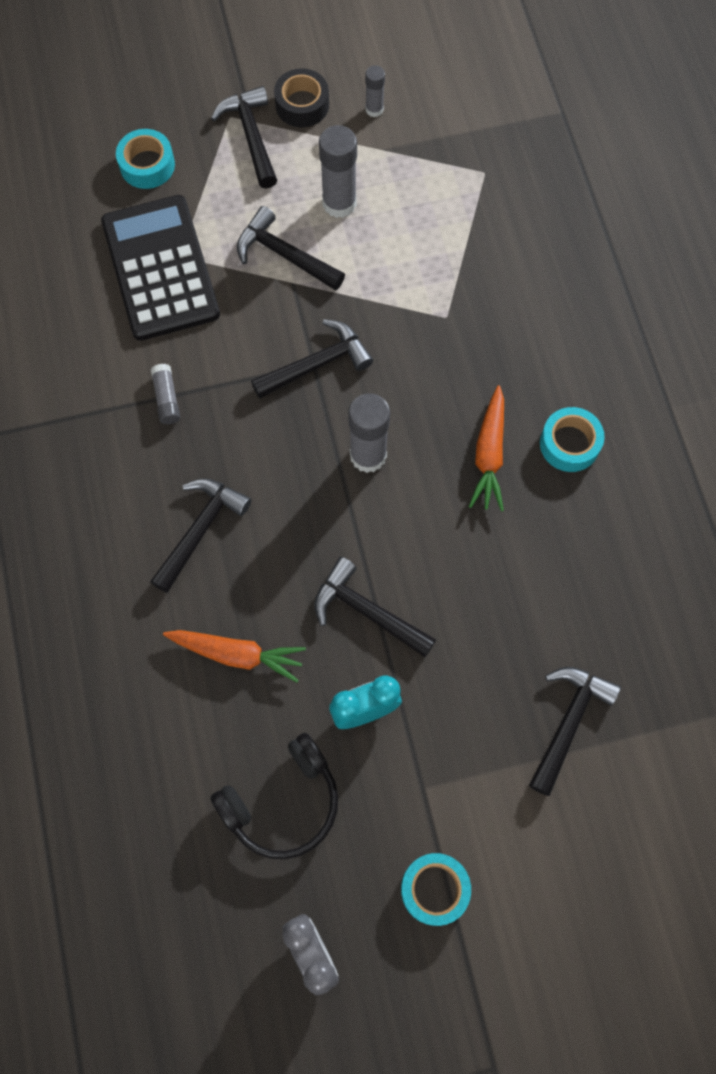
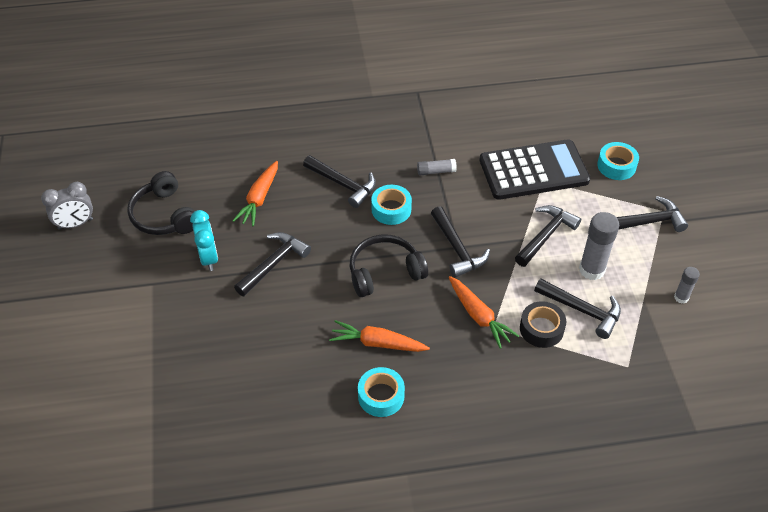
camera: 95 degrees right, 20 degrees down
black tape [274,68,329,128] -> black tape moved to [520,301,566,348]
grey glue stick [348,393,390,473] -> black headphones [349,235,428,297]
turquoise tape [401,853,471,926] -> turquoise tape moved to [371,185,412,225]
black hammer [529,667,621,796] -> black hammer moved to [534,278,621,339]
none -> orange carrot [449,276,519,349]

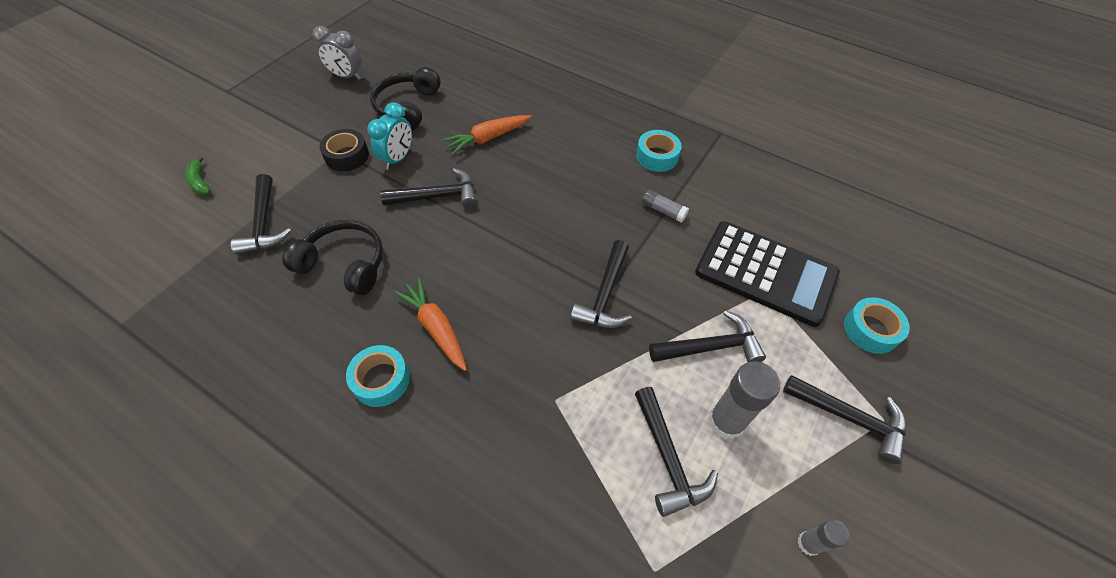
camera: 40 degrees right, 5 degrees up
black hammer [303,155,376,208] -> black hammer moved to [231,174,291,255]
black headphones [349,235,428,297] -> black headphones moved to [282,220,383,295]
turquoise tape [371,185,412,225] -> turquoise tape moved to [636,130,682,172]
orange carrot [449,276,519,349] -> none
black tape [520,301,566,348] -> black tape moved to [319,129,369,171]
none -> green banana [185,156,211,195]

